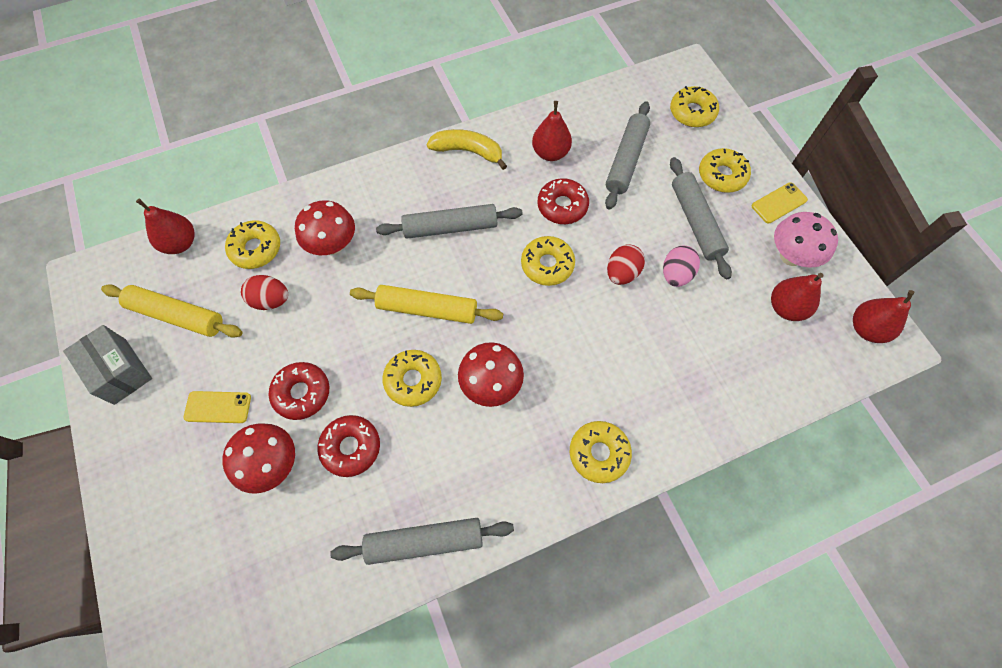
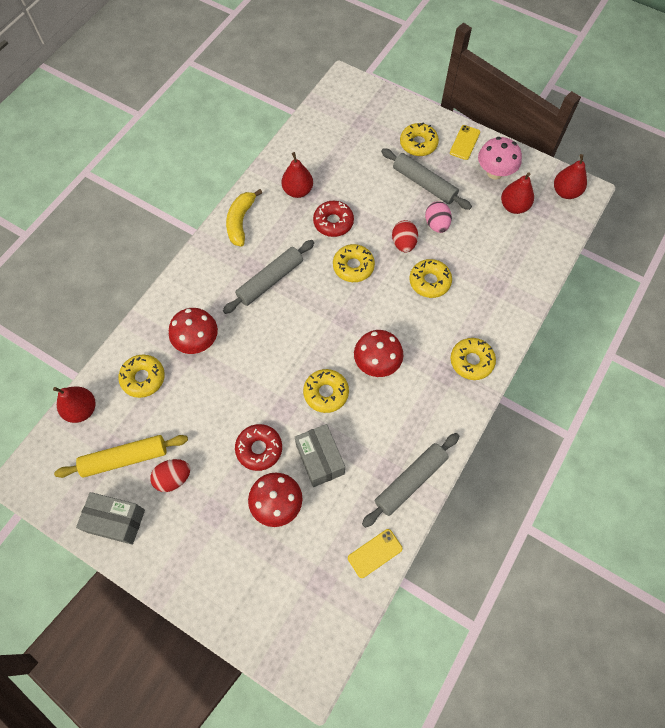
camera: 35 degrees left, 0 degrees up
yellow phone [183,391,251,423] -> yellow phone moved to [348,529,403,578]
red egg [241,275,288,310] -> red egg moved to [150,459,190,492]
red donut [318,415,380,477] -> grey box [295,424,345,487]
yellow rolling pin [350,285,503,324] -> none
yellow banana [427,129,507,170] -> yellow banana turned 60 degrees counterclockwise [226,189,262,247]
grey rolling pin [605,101,650,210] -> none
yellow donut [670,86,719,127] -> yellow donut moved to [409,259,452,298]

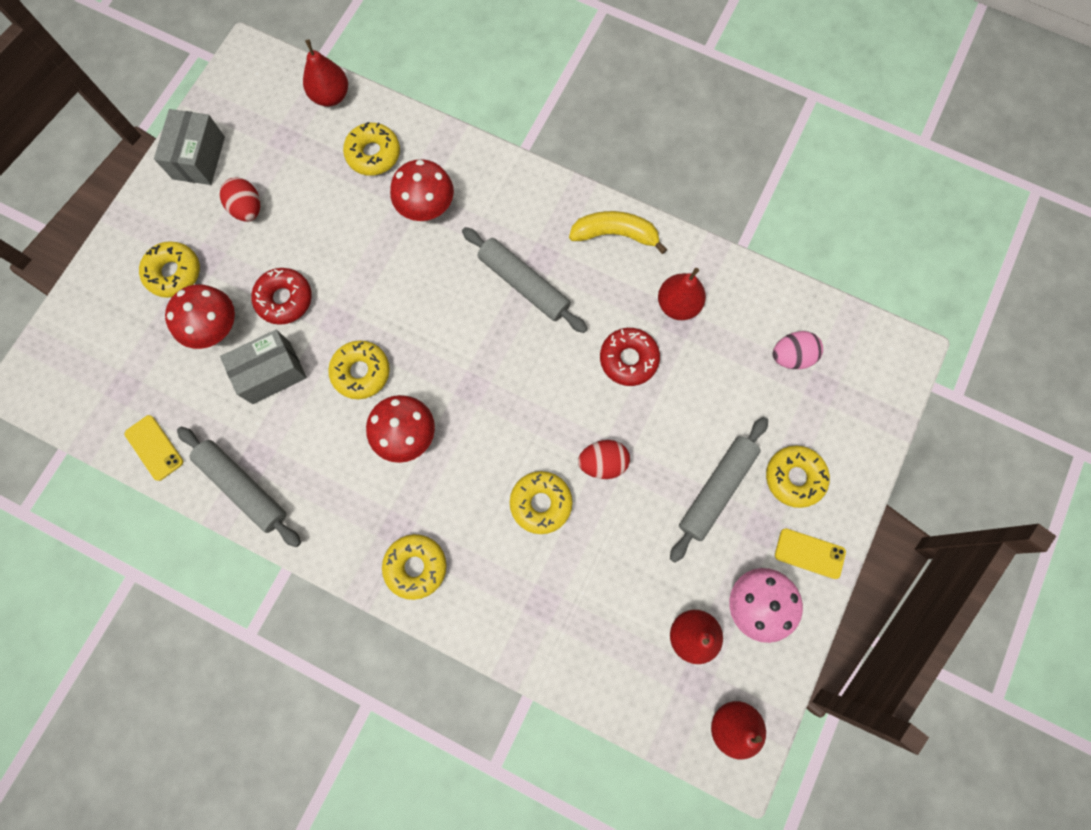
camera: 85 degrees right, 10 degrees up
yellow rolling pin [54,435,188,478] -> none
yellow donut [333,244,375,282] -> yellow donut moved to [139,241,200,298]
pink egg [425,201,452,233] -> pink egg moved to [773,331,823,369]

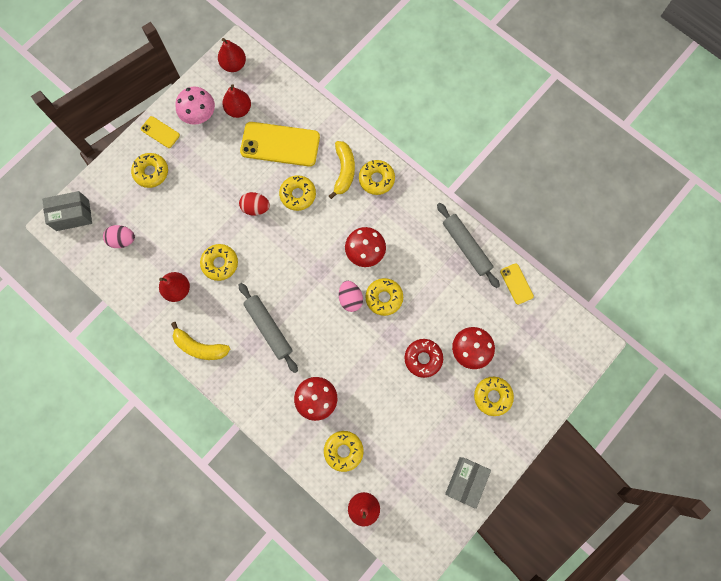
camera: 165 degrees left, 0 degrees up
red egg [220,177,260,222] -> none
grey box [220,330,307,404] -> grey box moved to [42,191,92,231]
red donut [600,328,660,386] -> yellow donut [200,244,238,281]
grey rolling pin [670,417,768,562] -> none
none -> yellow phone [240,122,320,167]
none -> yellow banana [329,141,355,199]
none -> pink egg [339,281,363,312]

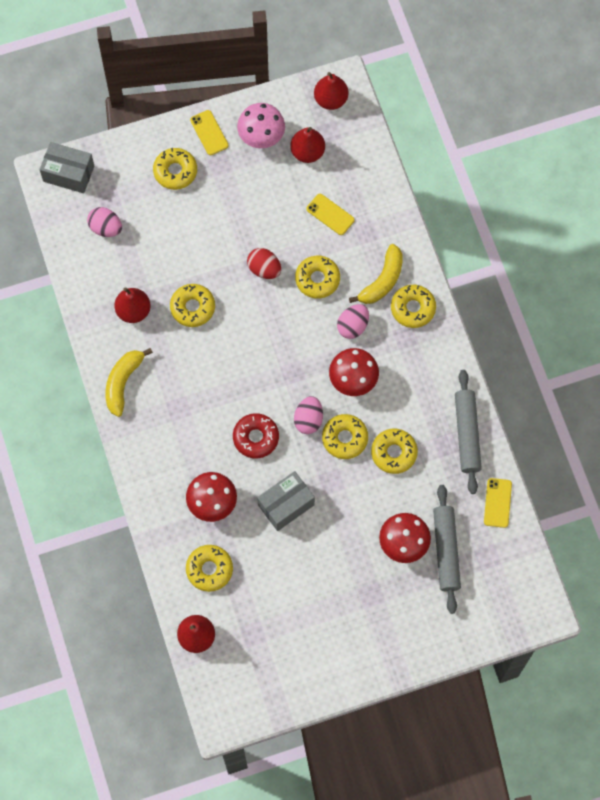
camera: 30 degrees right, 5 degrees down
yellow banana [171,322,230,360] -> yellow banana turned 60 degrees clockwise [106,348,153,417]
grey rolling pin [239,283,298,373] -> grey rolling pin moved to [433,485,461,614]
yellow phone [240,122,320,167] -> yellow phone [306,194,355,235], size x0.49
red donut [404,339,443,378] -> red donut moved to [233,413,279,459]
grey box [445,457,491,509] -> grey box moved to [257,471,315,531]
yellow donut [474,377,514,416] -> yellow donut moved to [371,429,418,474]
none -> pink egg [337,304,369,339]

